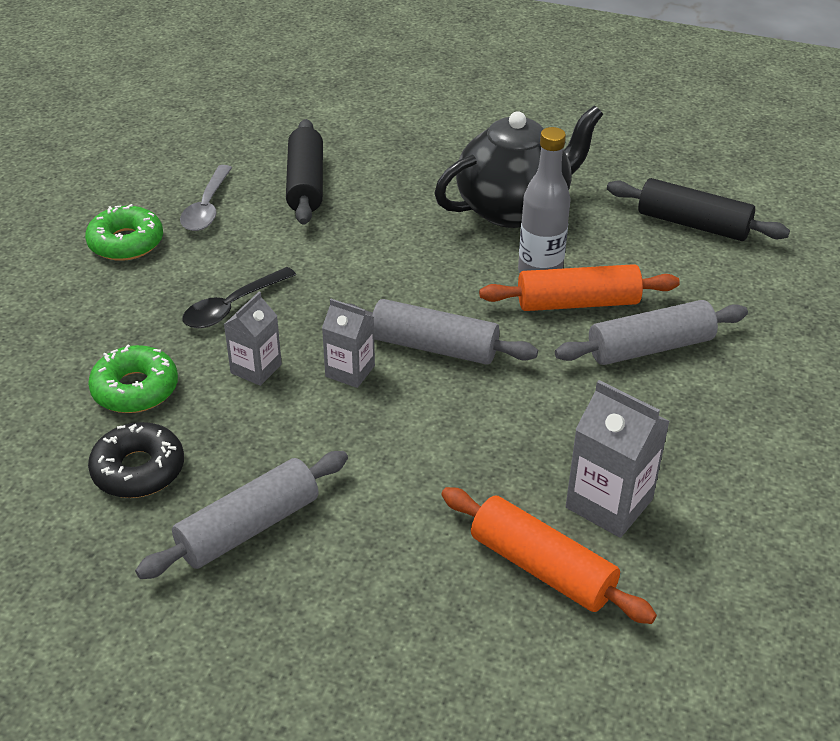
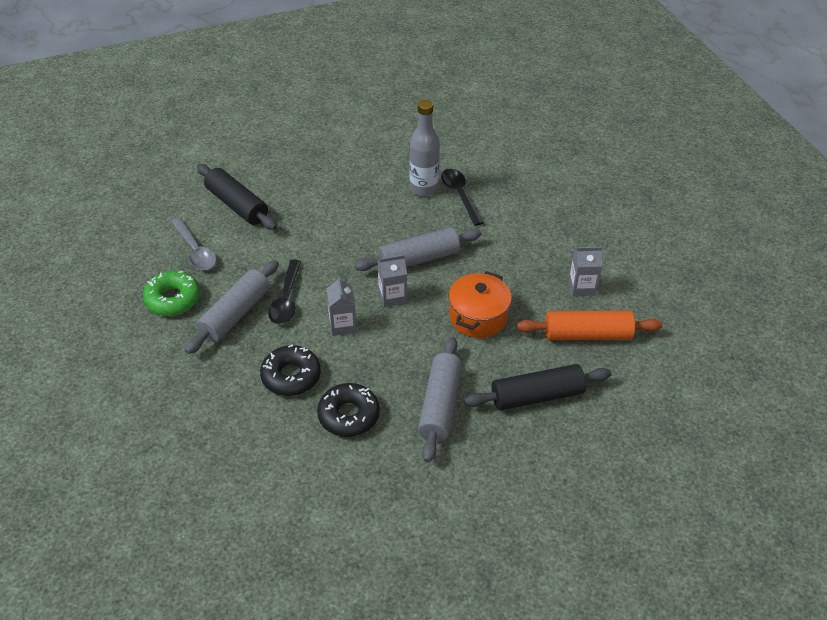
camera: 40 degrees left, 5 degrees up
green donut [88,345,178,413] -> black donut [260,344,321,396]
black teapot [434,106,603,228] -> none
orange rolling pin [479,264,680,311] -> black spoon [441,169,484,226]
grey rolling pin [555,300,748,365] -> grey rolling pin moved to [185,260,279,354]
grey carton [566,380,670,538] -> grey carton [569,247,603,296], size x0.64
black rolling pin [607,178,790,241] -> black rolling pin moved to [464,364,612,410]
none -> orange pot [448,271,512,338]

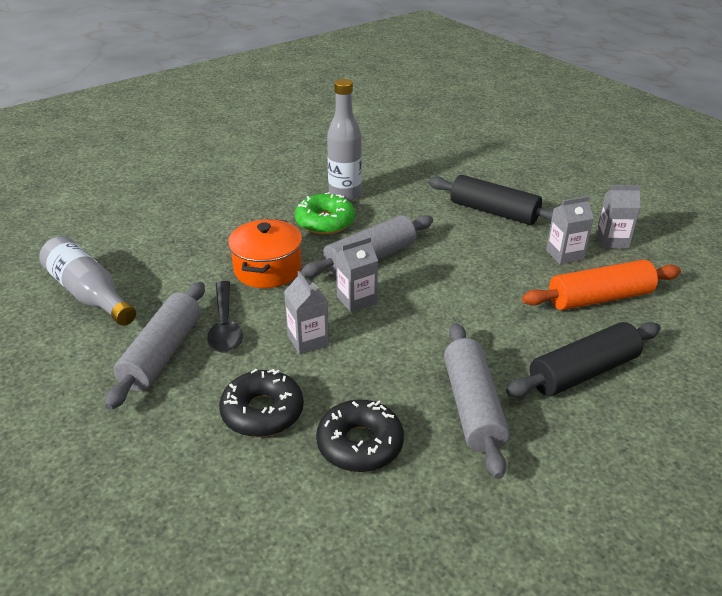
camera: 15 degrees left, 10 degrees down
green donut [143,271,200,316] -> green donut moved to [295,192,355,234]
grey spoon [171,218,216,270] -> grey bottle [39,236,136,326]
black rolling pin [197,164,277,230] -> black rolling pin moved to [428,175,553,225]
black spoon [441,169,484,226] -> none
orange pot [448,271,512,338] -> orange pot moved to [228,219,302,288]
none -> grey carton [596,185,641,249]

